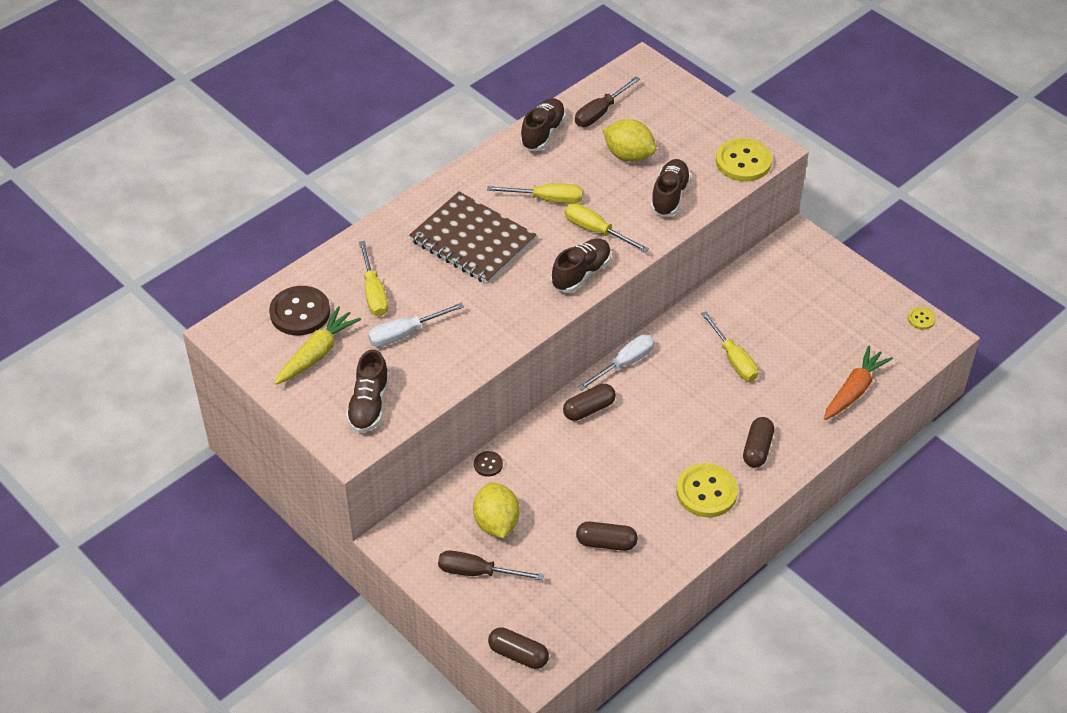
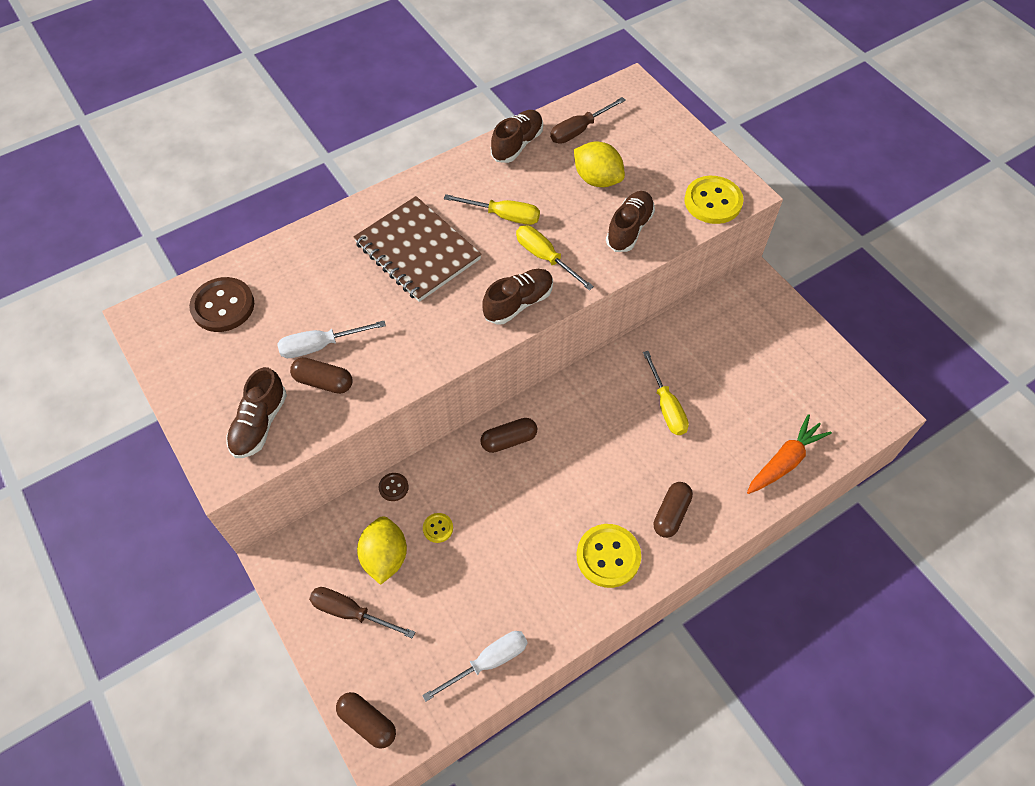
camera: 10 degrees right, 10 degrees up
yellow carrot [275,306,361,385] -> none
yellow screwdriver [359,241,388,317] -> none
brown capsule [576,522,638,551] -> brown capsule moved to [290,357,353,394]
white screwdriver [578,334,654,390] -> white screwdriver moved to [422,631,528,702]
yellow button [908,307,936,330] -> yellow button moved to [423,513,453,543]

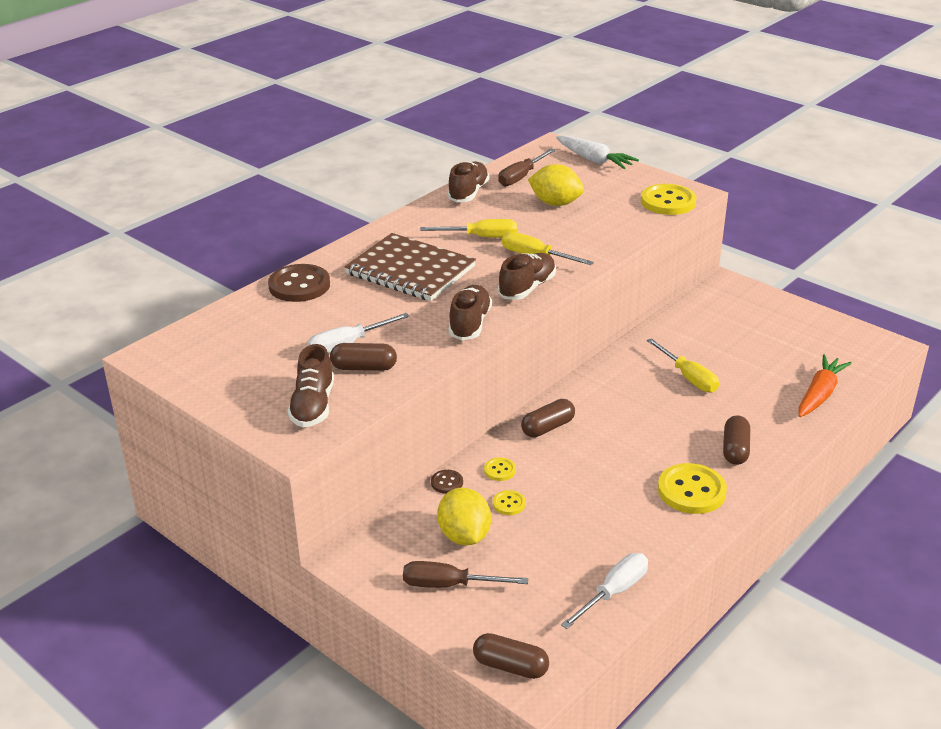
camera: 15 degrees left, 25 degrees down
brown button [189,277,254,332] -> brown button moved to [268,264,330,302]
brown shoe [606,191,655,252] -> brown shoe moved to [448,285,492,340]
none -> yellow button [484,458,516,481]
none -> white carrot [556,135,639,169]

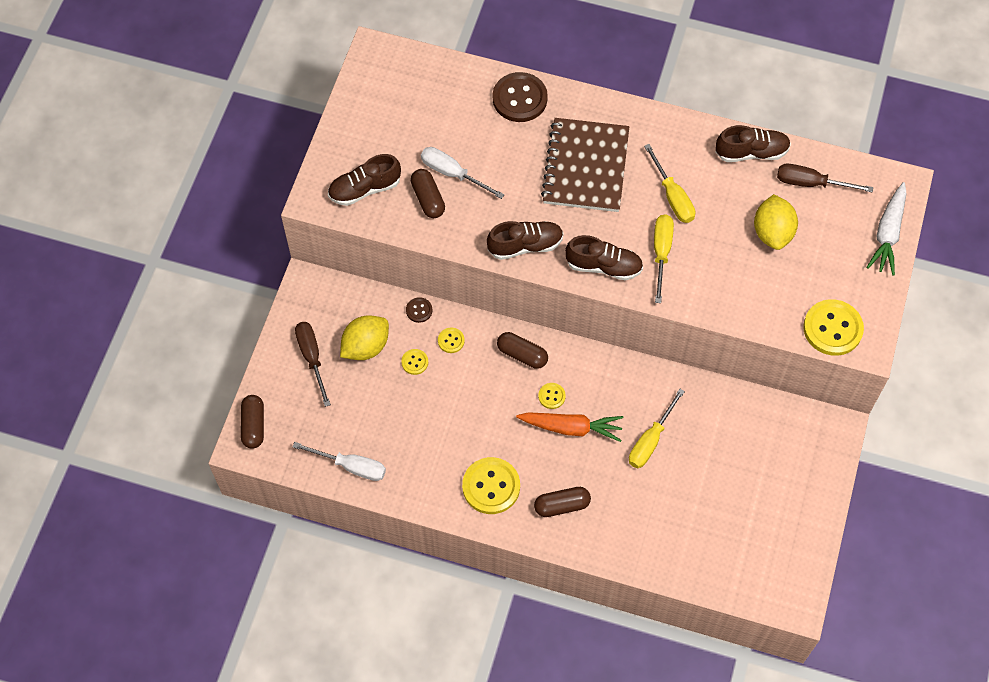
camera: 65 degrees right, 30 degrees up
orange carrot [799,354,852,417] -> orange carrot moved to [516,412,623,442]
none -> yellow button [538,383,566,409]

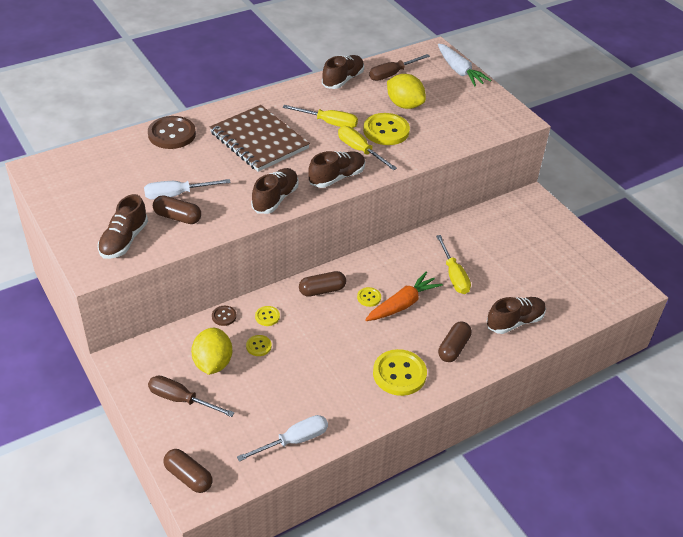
camera: 50 degrees left, 20 degrees down
yellow button [803,299,864,356] -> yellow button moved to [363,113,410,145]
none -> brown shoe [487,297,546,334]

